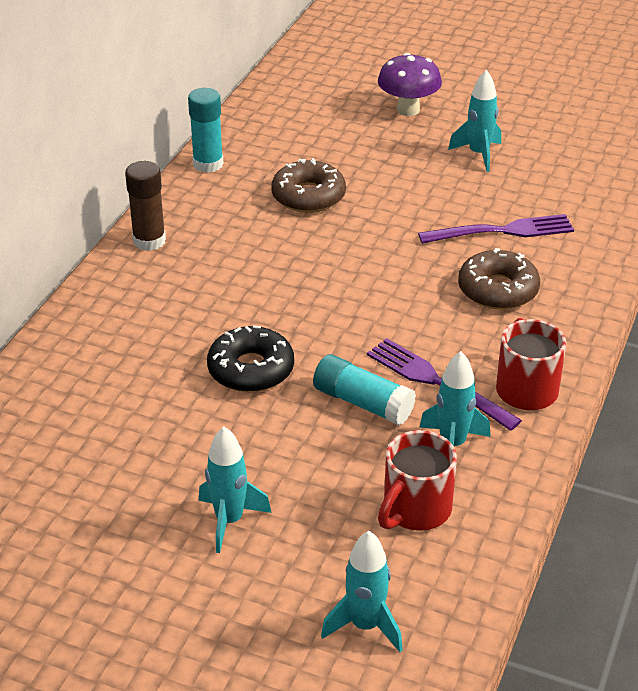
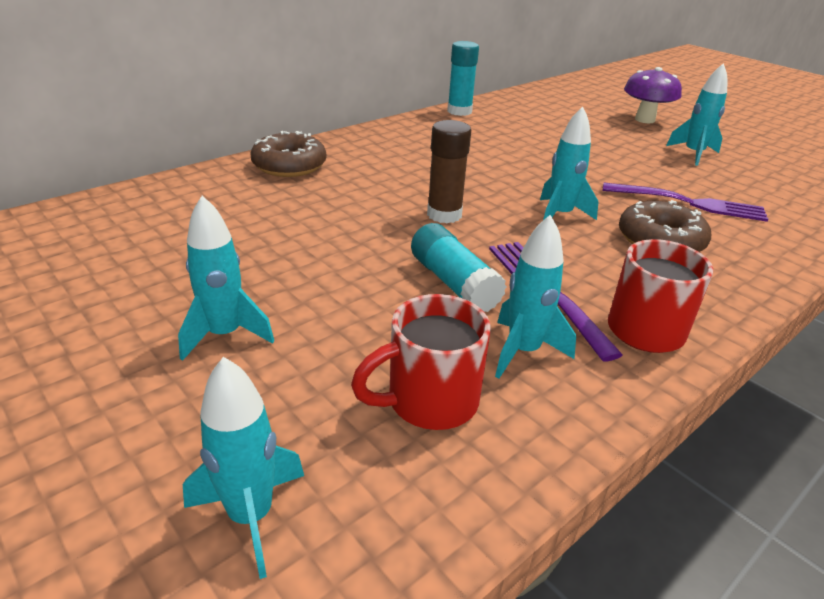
camera: 25 degrees right, 5 degrees down
brown glue stick [125,161,166,251] -> brown glue stick moved to [427,120,471,223]
black donut [207,326,294,392] -> none
brown donut [271,158,346,213] -> brown donut moved to [251,131,326,177]
none -> turquoise rocket [540,107,598,220]

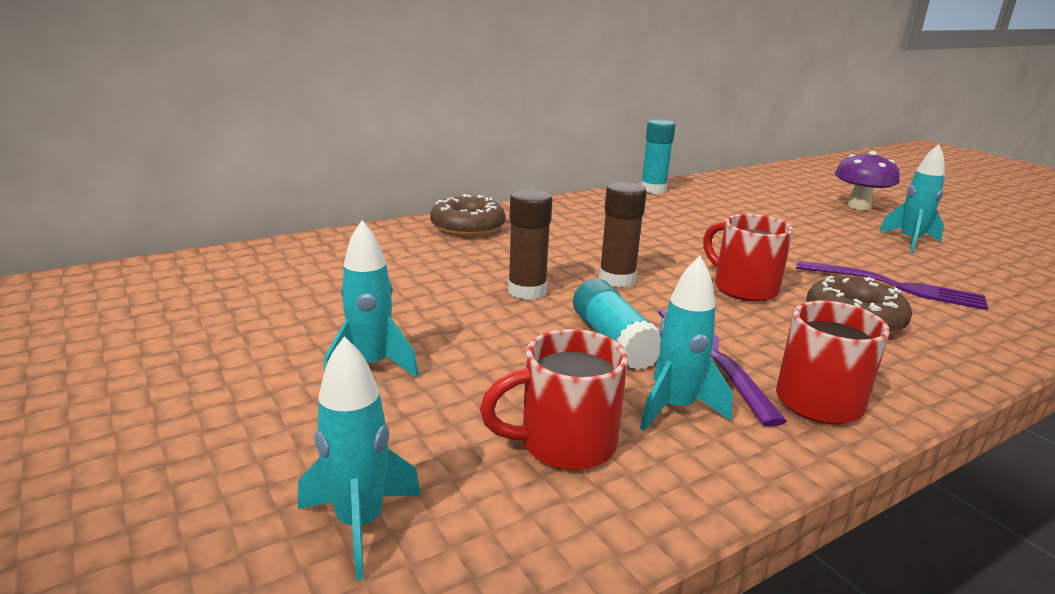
camera: 10 degrees right, 10 degrees down
turquoise rocket [540,107,598,220] -> red mug [703,214,793,302]
none -> brown glue stick [508,189,552,300]

